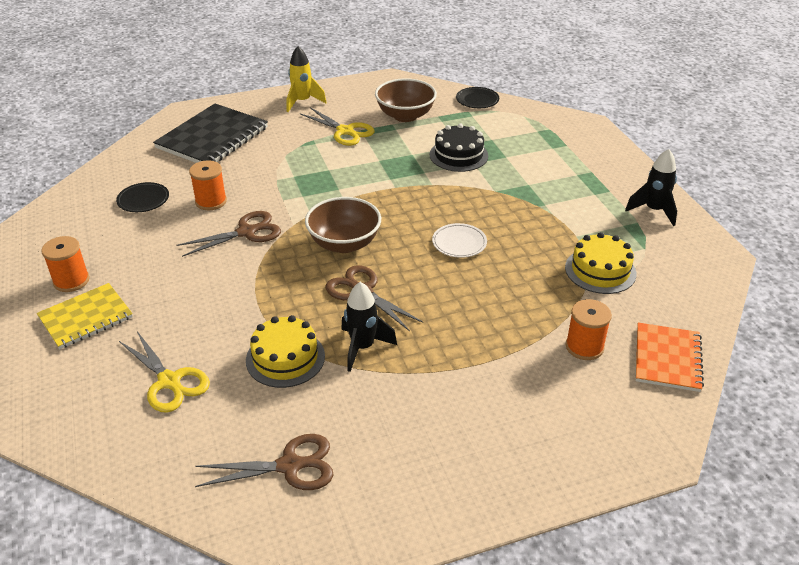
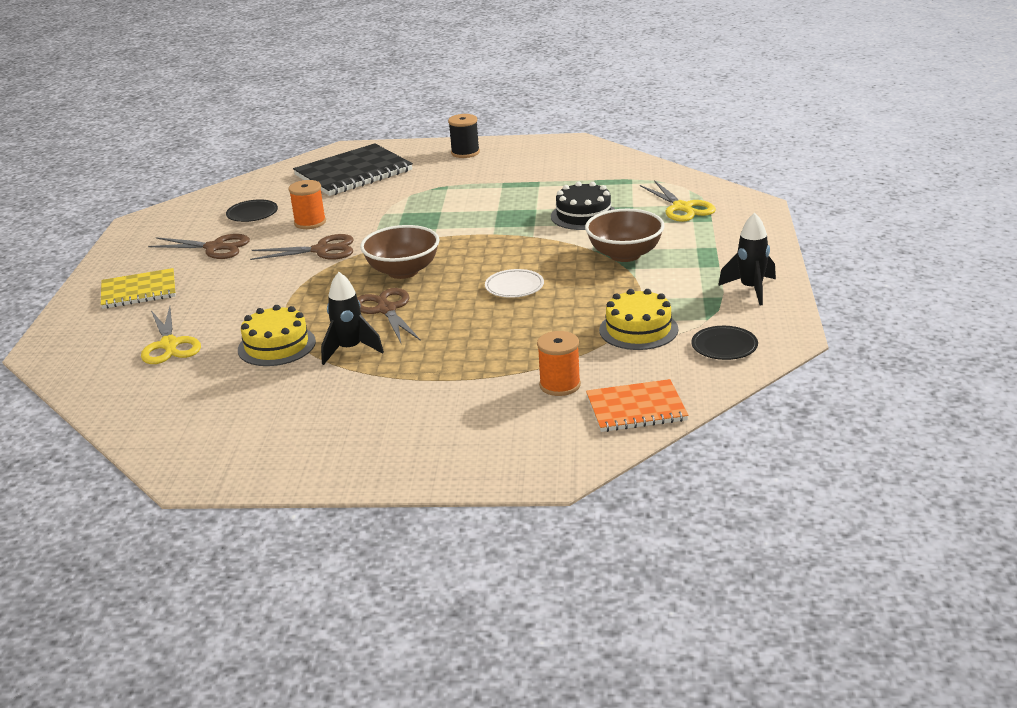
camera: 25 degrees right, 10 degrees down
orange spool [41,236,90,292] -> none
brown scissors [195,434,334,490] -> brown scissors moved to [148,234,250,259]
yellow rocket [287,46,327,112] -> black spool [448,114,480,158]
yellow scissors [300,107,375,146] -> yellow scissors moved to [640,180,716,222]
brown bowl [375,78,437,122] -> brown bowl moved to [585,209,665,262]
black plate [456,87,499,108] -> black plate moved to [691,326,758,360]
orange notebook [635,322,704,392] -> orange notebook turned 45 degrees clockwise [586,379,688,432]

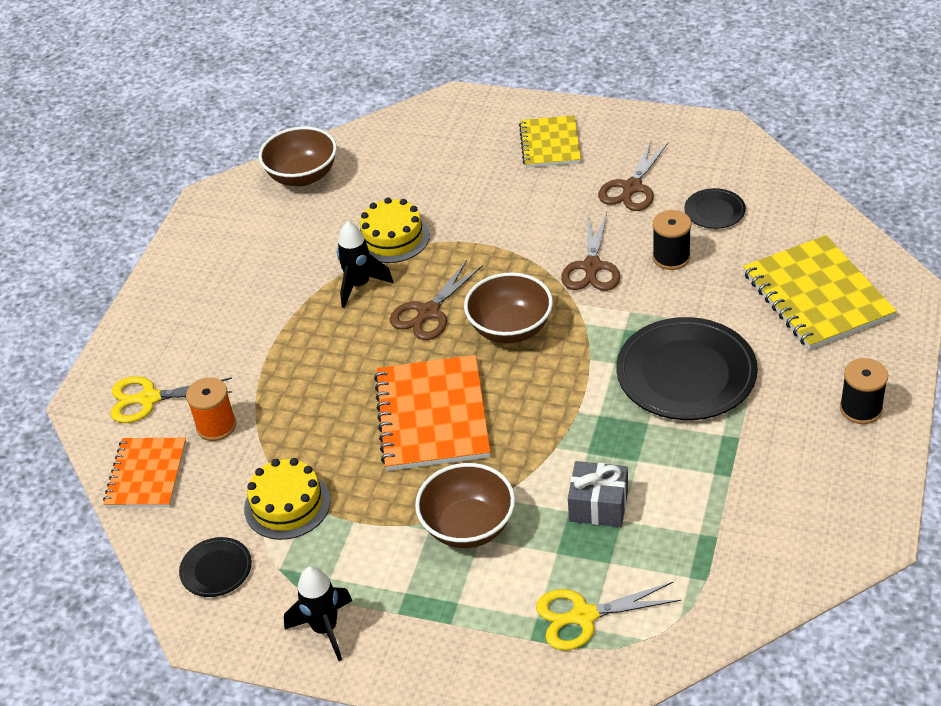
camera: 105 degrees right, 15 degrees up
yellow scissors [141,307,201,364] -> yellow scissors moved to [111,376,232,423]
orange spool [289,180,326,229] -> black spool [653,210,691,270]
black notebook [293,143,413,196] -> yellow notebook [743,235,897,350]
brown scissors [357,288,421,343] -> brown scissors turned 135 degrees clockwise [390,260,483,340]
white plate [485,269,544,298] -> orange notebook [374,355,490,471]
black cake [551,181,615,230] -> grey gift [568,461,628,527]
none -> brown bowl [259,126,337,186]
none -> black plate [616,317,758,420]

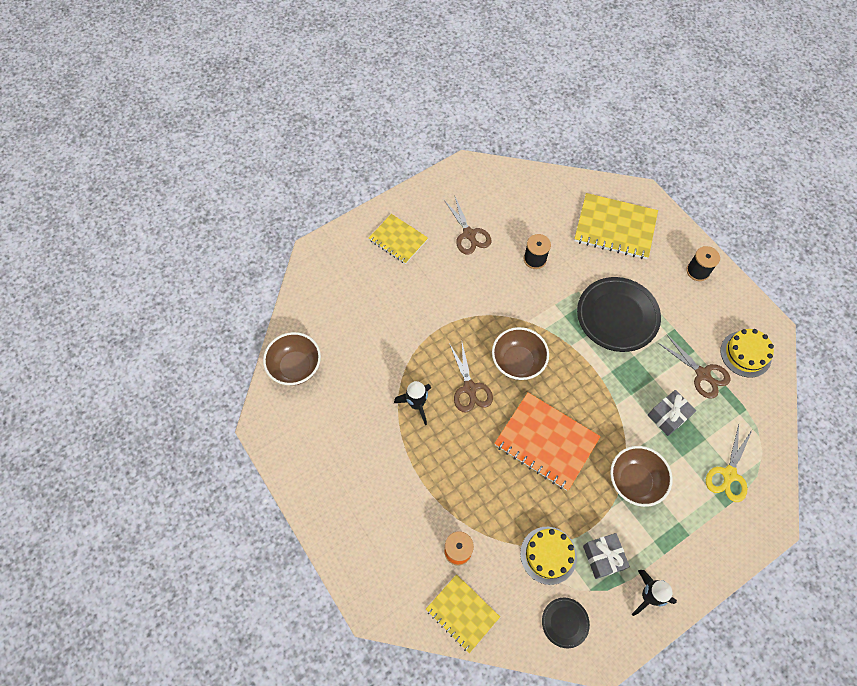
camera: 55 degrees left, 20 degrees up
orange notebook [103,438,186,507] -> yellow notebook [426,574,500,653]
yellow scissors [111,376,232,423] -> none
yellow cake [360,197,430,263] -> yellow cake moved to [720,329,774,378]
brown scissors [561,213,620,291] -> brown scissors moved to [658,335,731,399]
black plate [684,188,746,229] -> none
none -> grey gift [583,533,630,579]

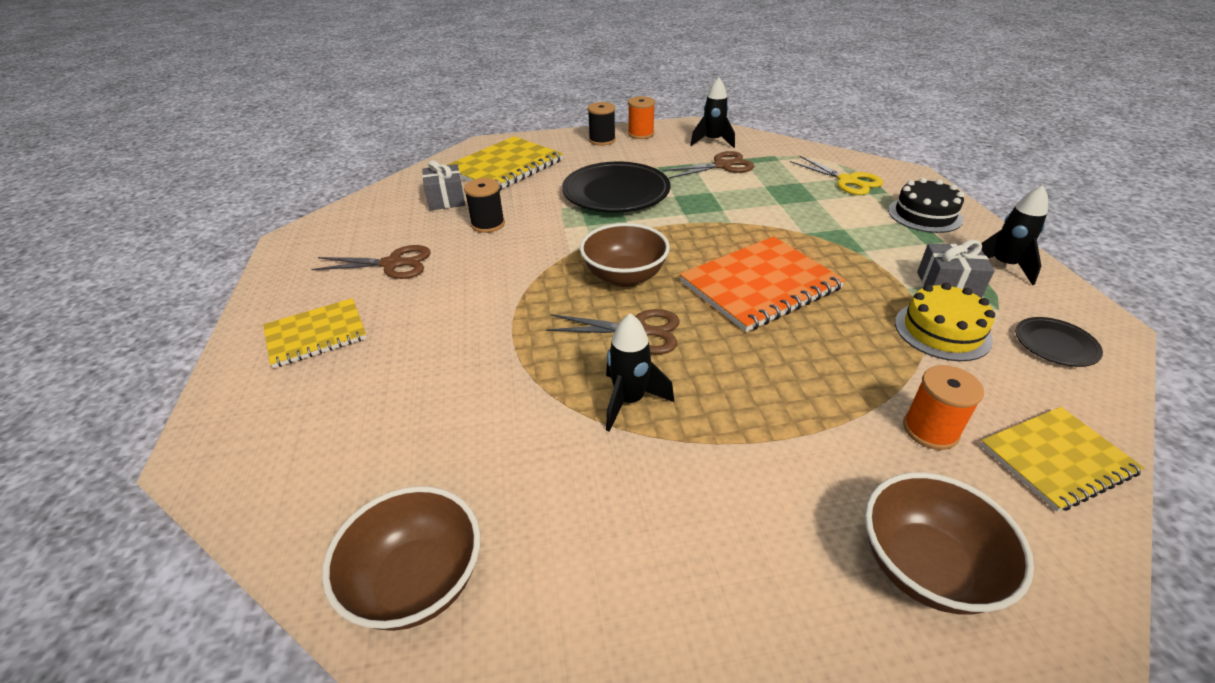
camera: 65 degrees left, 25 degrees down
brown bowl [610,446,673,507] -> brown bowl moved to [865,472,1034,614]
grey gift [648,390,696,436] -> grey gift moved to [422,160,465,211]
yellow cake [720,329,774,378] -> black rocket [690,78,735,148]
none -> orange spool [628,96,655,139]
none -> black cake [888,178,964,233]

